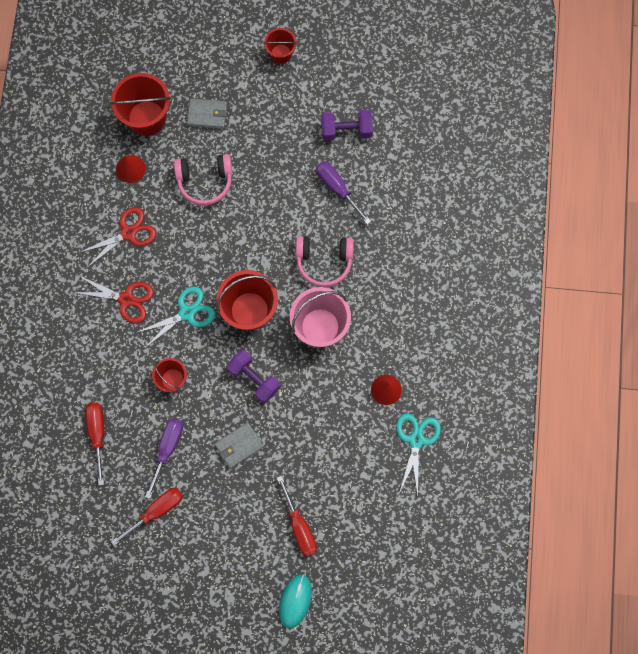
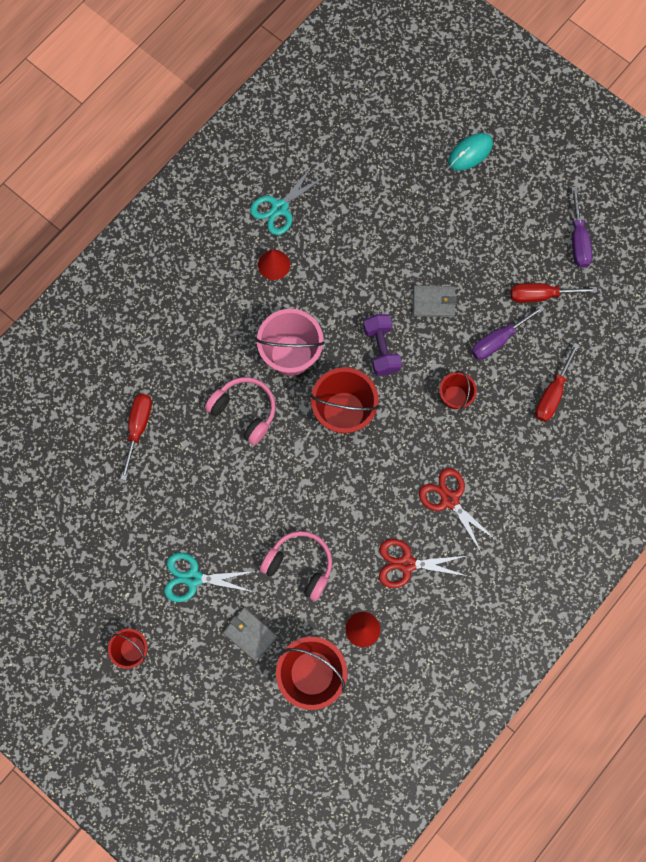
camera: 145 degrees left, 0 degrees up
turquoise scissors [136,286,215,348] -> turquoise scissors moved to [164,553,256,602]
red screwdriver [277,476,317,556] -> red screwdriver moved to [120,394,152,481]
purple screwdriver [316,161,371,224] -> purple screwdriver moved to [571,187,593,268]
purple dumbbell [321,110,373,141] -> none

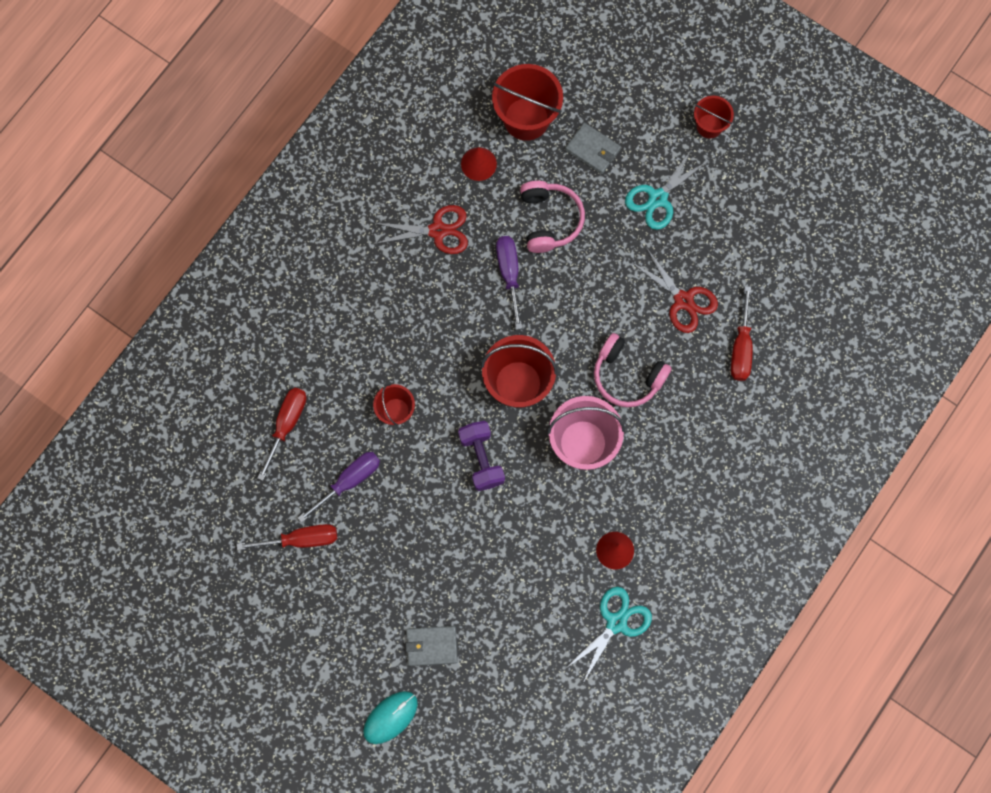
camera: 175 degrees right, 0 degrees up
turquoise scissors [164,553,256,602] -> turquoise scissors turned 135 degrees clockwise [625,149,708,230]
pink headphones [260,531,332,601] -> pink headphones turned 120 degrees counterclockwise [520,181,585,253]
grey wallet [413,285,457,317] -> grey wallet moved to [405,626,458,666]
red scissors [419,468,497,554] -> red scissors moved to [631,247,718,333]
purple screwdriver [571,187,593,268] -> purple screwdriver moved to [496,236,522,329]

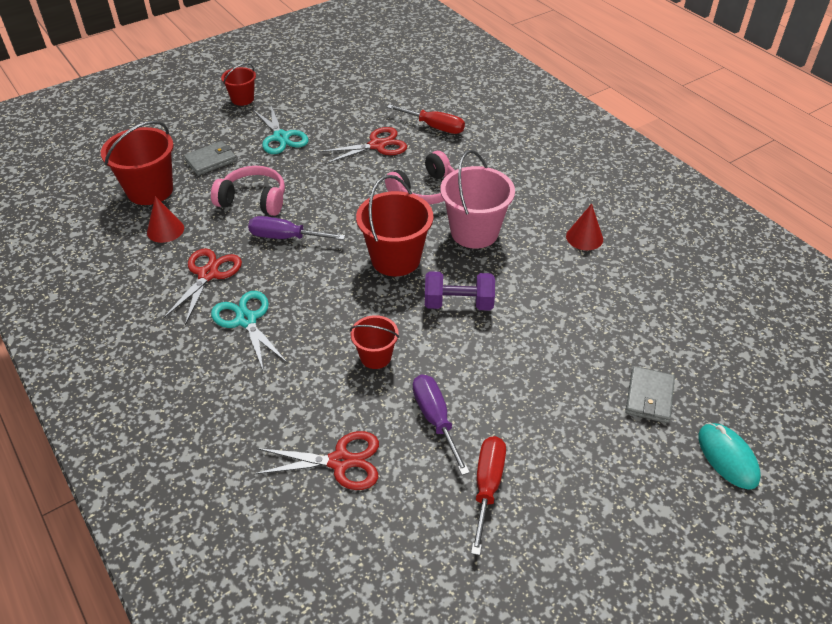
camera: 70 degrees left, 30 degrees down
red screwdriver [257,388,307,481] -> red scissors [254,431,379,490]
turquoise scissors [565,587,652,683] -> turquoise scissors moved to [211,291,288,372]

